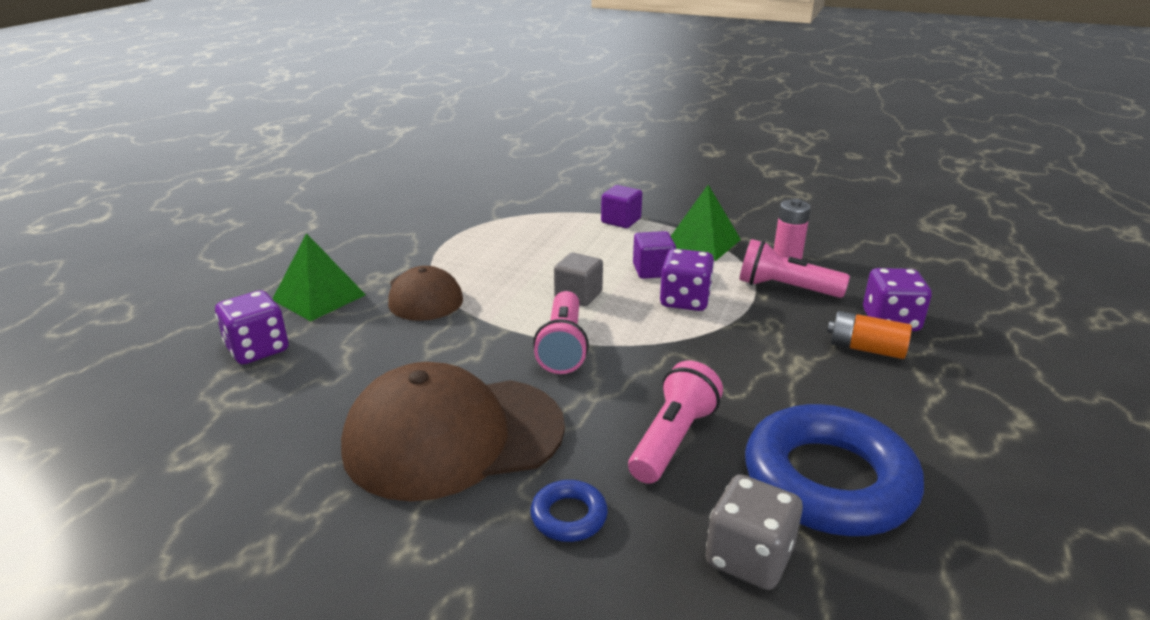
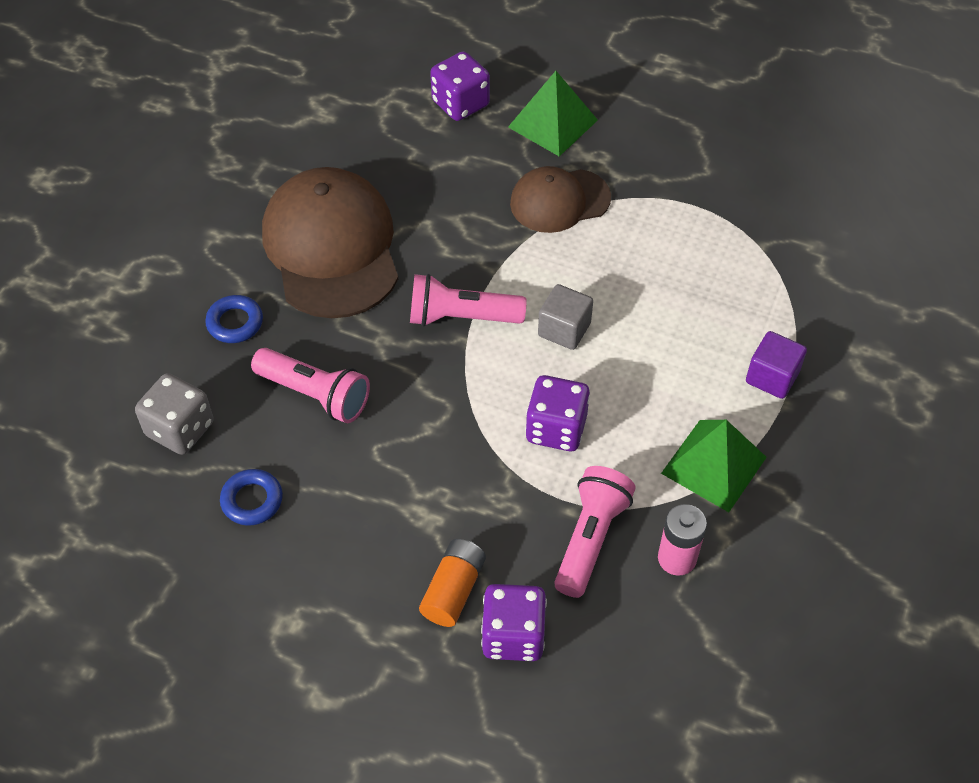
camera: 90 degrees right, 25 degrees up
purple cube [633,231,676,279] -> none
blue ring [745,404,924,536] -> blue ring [220,469,283,525], size x0.43

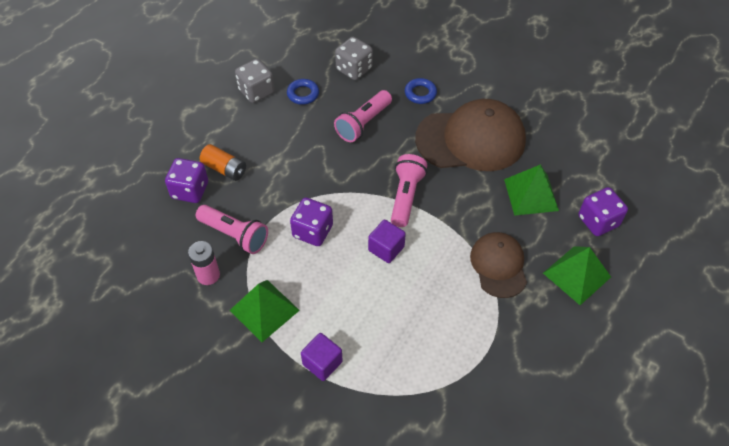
camera: 100 degrees right, 0 degrees up
grey cube [538,284,593,350] -> purple cube [368,220,406,263]
none -> grey dice [235,59,275,103]
none -> green pyramid [504,164,559,216]

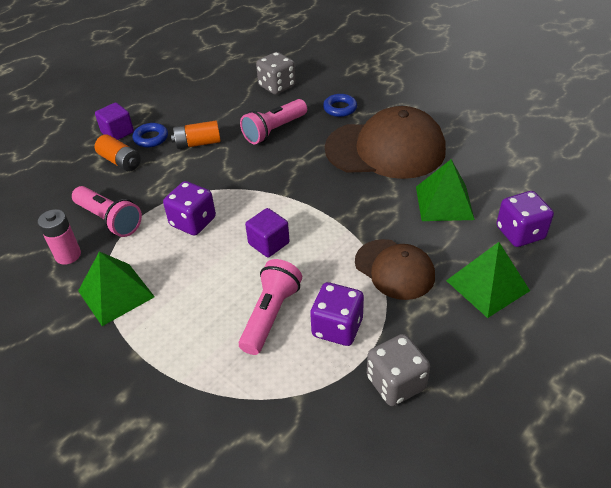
camera: 10 degrees right, 10 degrees down
purple dice [165,158,208,203] -> purple dice moved to [310,282,364,346]
grey dice [235,59,275,103] -> grey dice moved to [367,334,430,406]
blue ring [287,79,319,105] -> blue ring moved to [132,123,168,148]
purple cube [301,333,343,381] -> purple cube moved to [95,102,134,140]
pink flashlight [391,154,427,227] -> pink flashlight moved to [239,259,302,355]
brown cap [470,232,527,298] -> brown cap turned 135 degrees clockwise [355,239,435,300]
none -> orange battery [171,121,221,149]

